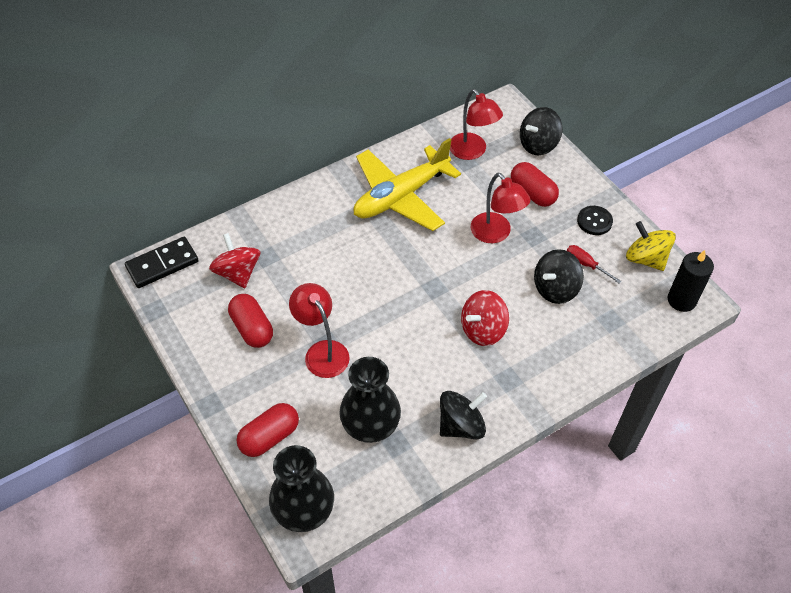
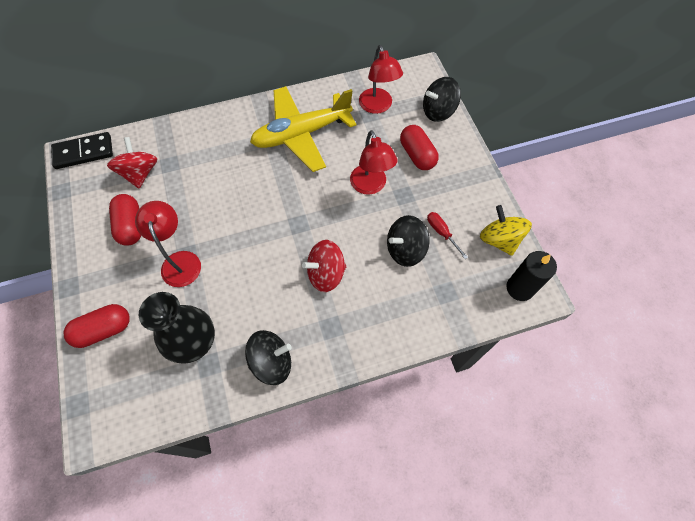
camera: 15 degrees right, 10 degrees up
black vase [269,445,334,532] -> none
black button [577,206,613,235] -> none

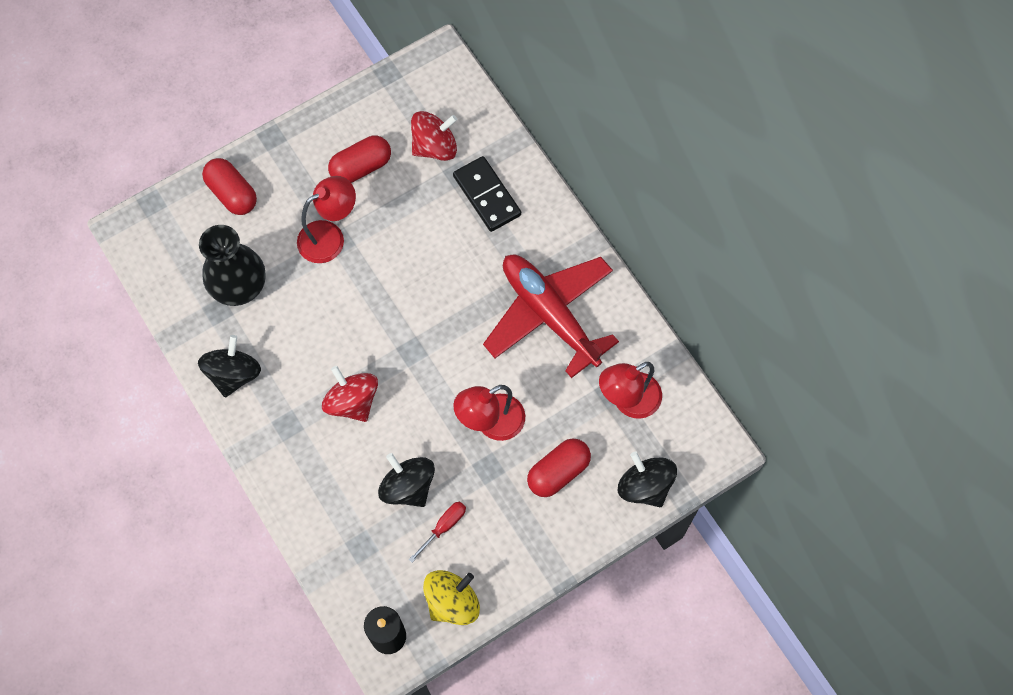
camera: 75 degrees right, 5 degrees up
black domino [51,132,113,169] -> black domino moved to [453,156,521,232]
black spinning top [245,330,292,385] -> black spinning top turned 135 degrees counterclockwise [198,335,261,397]
yellow plane [250,86,357,172] -> red plane [483,255,619,378]

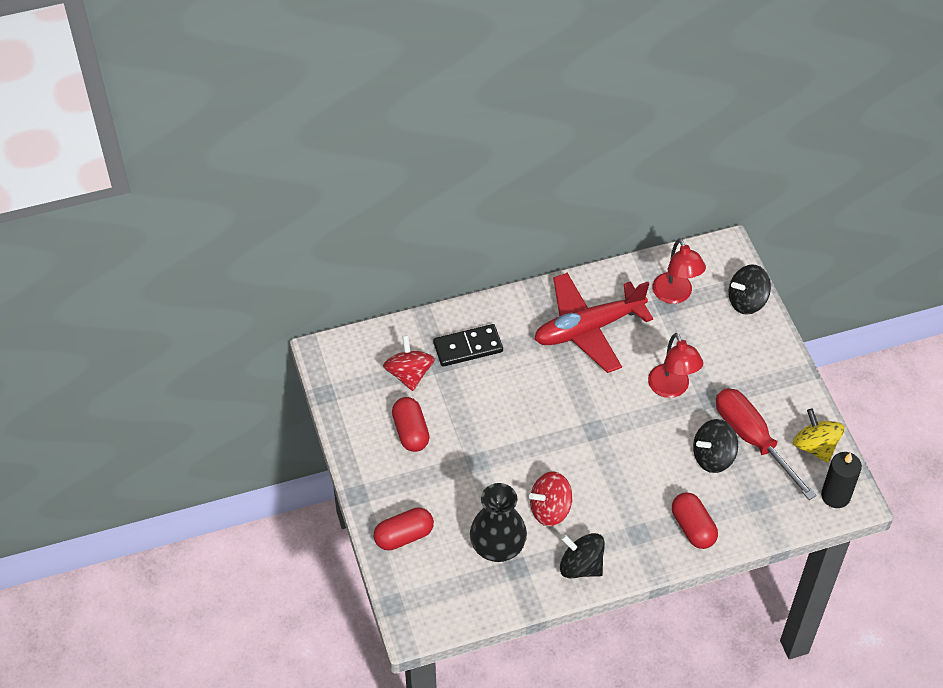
camera: 75 degrees left, 15 degrees down
red lamp [297,176,356,263] -> none
red spinning top [322,366,378,422] -> red spinning top moved to [529,471,572,526]
red screwdriver [408,502,466,562] -> red screwdriver [716,388,817,500], size x2.25
red capsule [527,438,591,497] -> red capsule moved to [672,492,718,549]

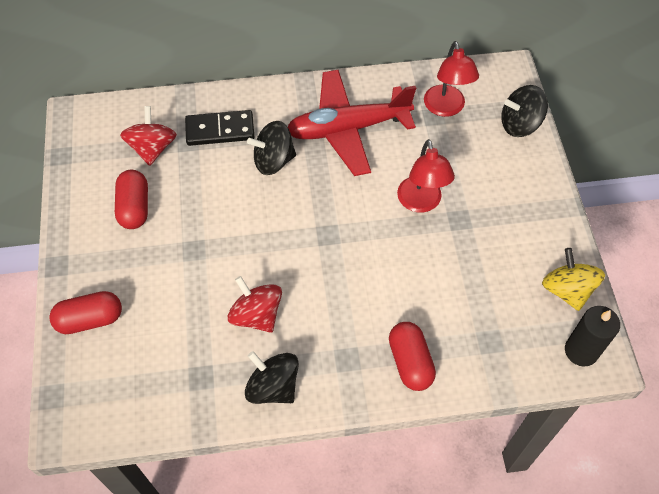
camera: 10 degrees right, 5 degrees up
black vase [470,483,527,562] -> none
red spinning top [529,471,572,526] -> red spinning top turned 60 degrees clockwise [228,276,282,333]
black spinning top [693,419,738,473] -> black spinning top moved to [247,121,296,175]
red screwdriver [716,388,817,500] -> none

